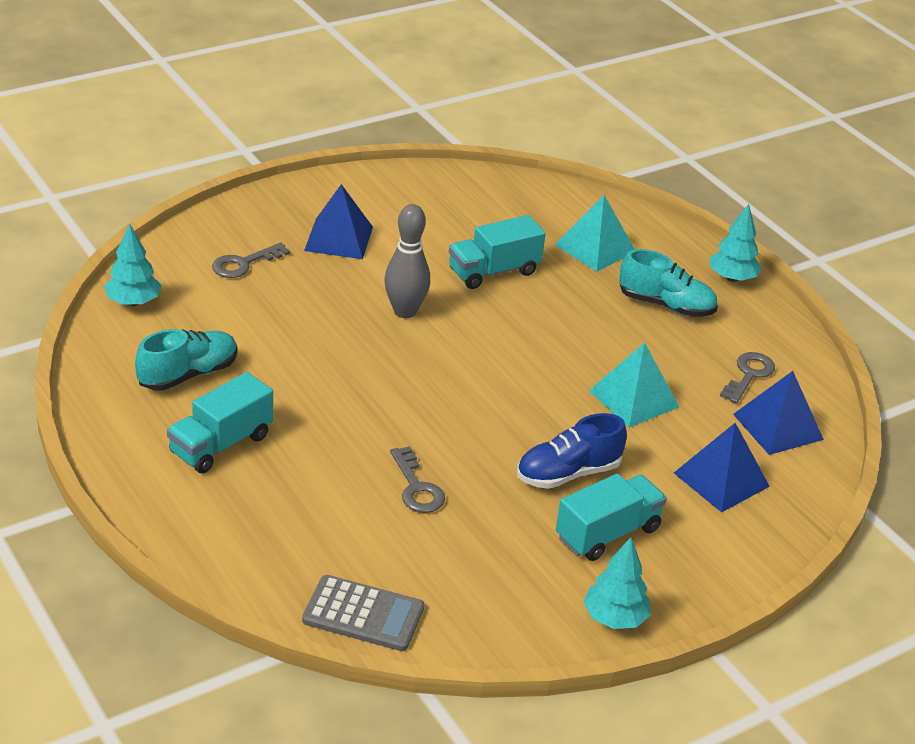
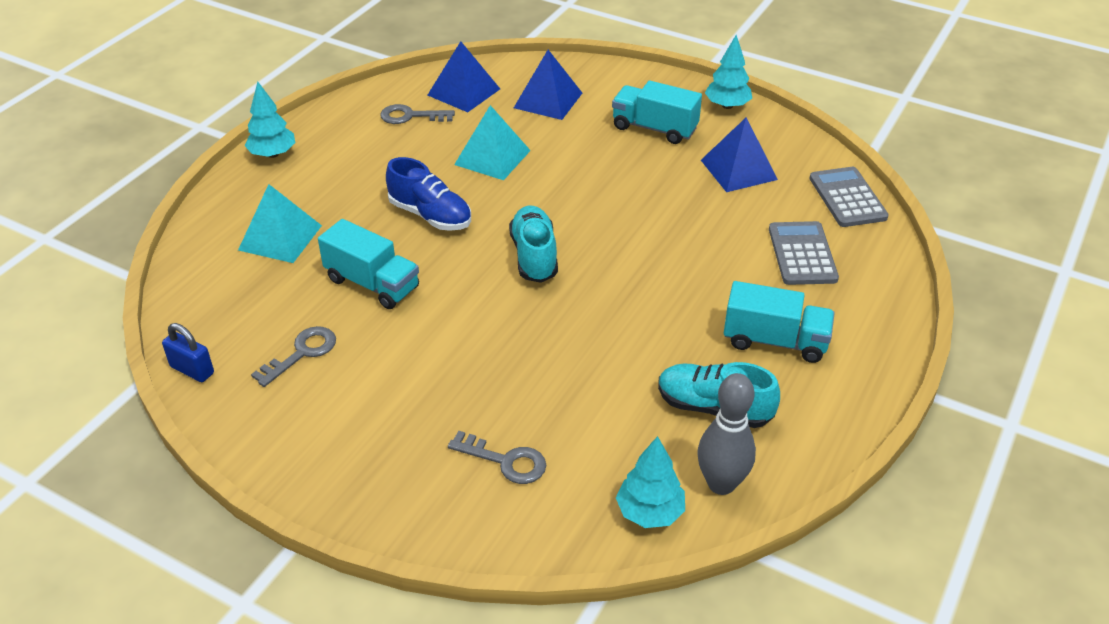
camera: 115 degrees left, 5 degrees up
blue pyramid [304,184,373,259] -> blue pyramid moved to [701,118,778,192]
grey bowling pin [384,204,430,318] -> grey bowling pin moved to [697,373,756,495]
grey key [390,446,445,513] -> grey key moved to [251,326,336,387]
blue shoe [517,413,627,489] -> blue shoe moved to [386,157,471,231]
turquoise shoe [619,249,718,317] -> turquoise shoe moved to [509,205,558,283]
none -> blue padlock [162,323,214,382]
none -> grey calculator [769,221,839,285]

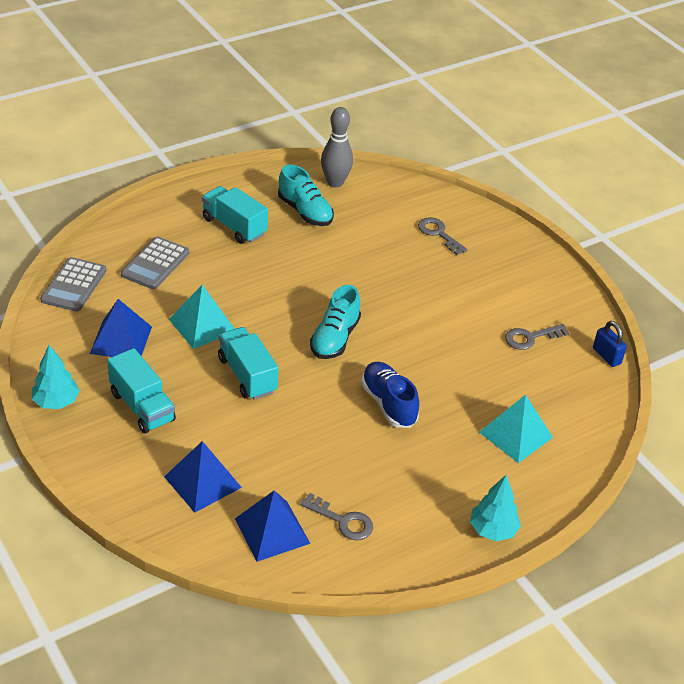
camera: 155 degrees left, 0 degrees up
turquoise truck [318,219,419,309] -> turquoise truck moved to [218,327,278,400]
turquoise pyramid [454,105,531,180] -> turquoise pyramid moved to [169,285,235,349]
turquoise tree [616,436,685,528] -> none

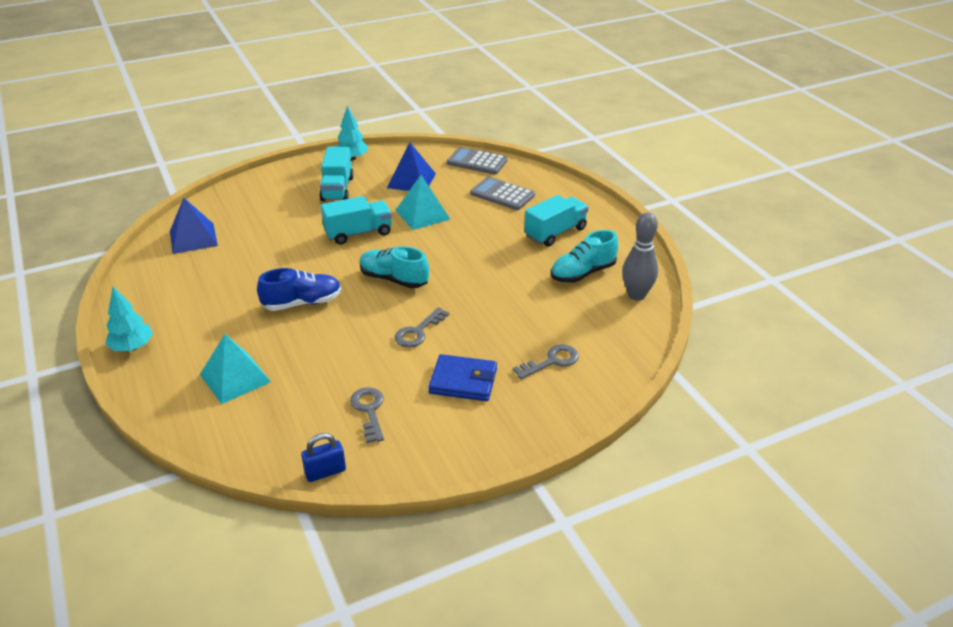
camera: 100 degrees right, 5 degrees down
turquoise truck [107,348,176,434] -> turquoise truck turned 60 degrees counterclockwise [320,147,354,201]
blue pyramid [164,441,242,513] -> none
grey key [300,493,373,540] -> grey key moved to [395,307,449,347]
none -> blue wallet [428,354,497,401]

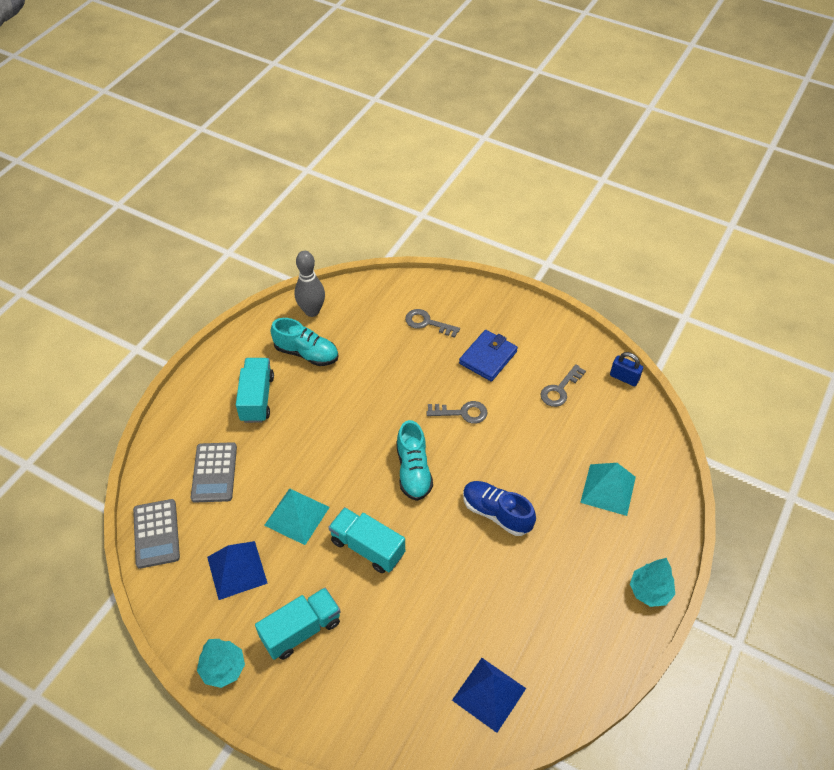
camera: 125 degrees left, 15 degrees up
blue wallet [428,354,497,401] -> blue wallet turned 60 degrees clockwise [459,330,518,381]
turquoise truck [525,195,589,246] -> turquoise truck turned 75 degrees clockwise [236,358,274,423]

